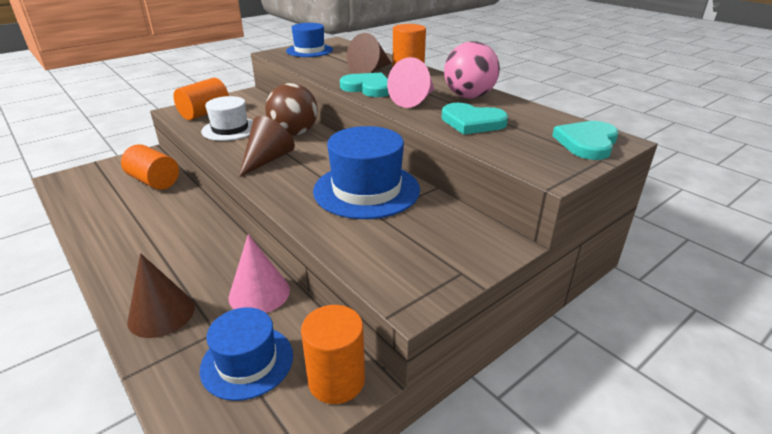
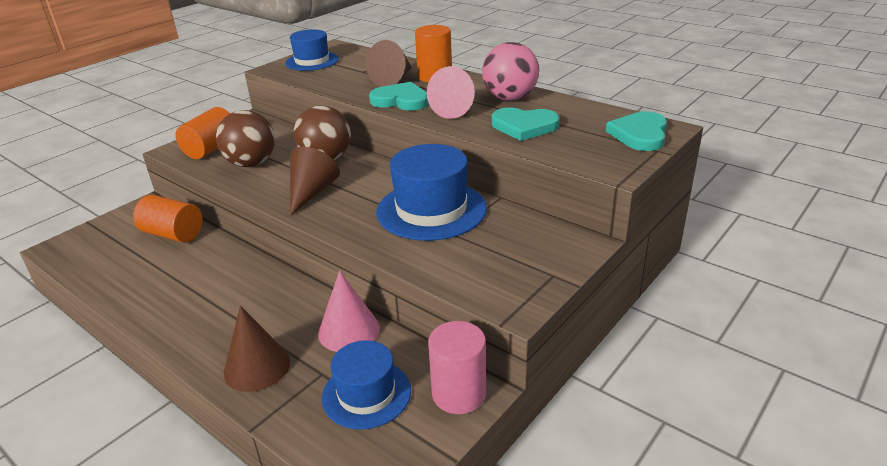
camera: 10 degrees left, 0 degrees up
white hat [201,96,253,141] -> brown ball [216,110,275,167]
orange cylinder [301,305,365,404] -> pink cylinder [428,321,486,414]

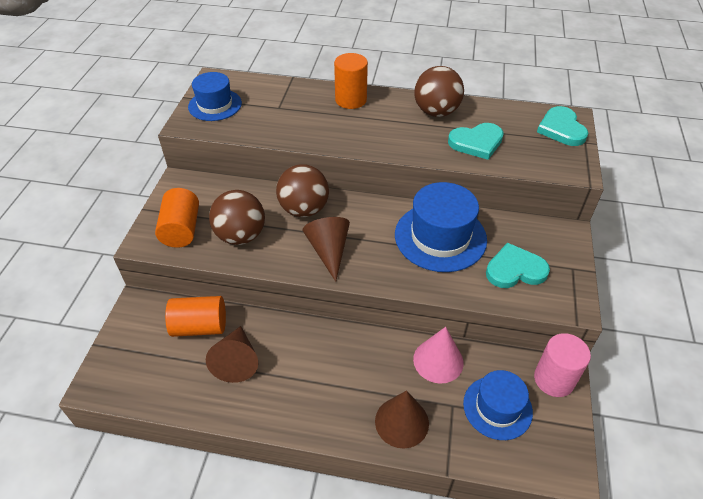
camera: 30 degrees left, 15 degrees up
brown cone [366,40,412,87] -> brown cone moved to [206,326,258,383]
turquoise heart [369,82,429,110] -> turquoise heart moved to [486,243,550,288]
pink cone [427,66,475,119] -> none
pink ball [482,42,539,101] -> brown ball [414,66,464,117]

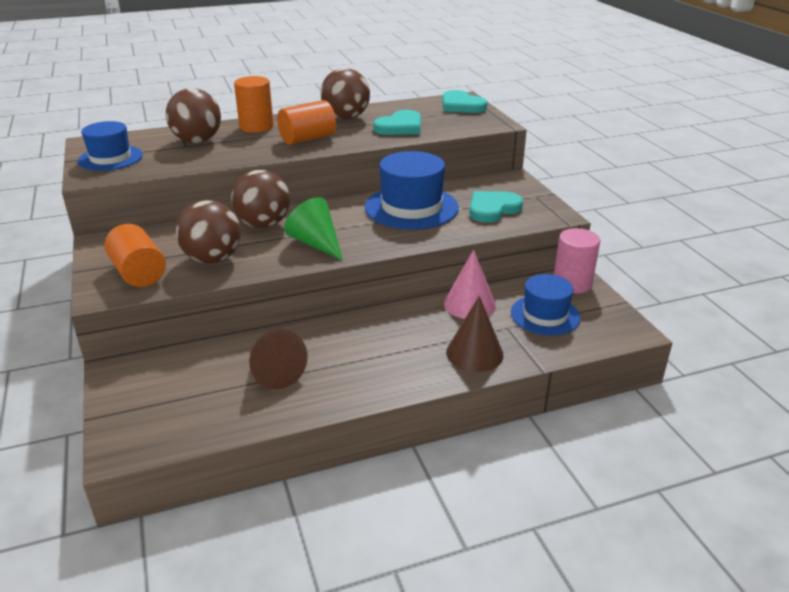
camera: 30 degrees left, 15 degrees down
orange cylinder [165,296,226,337] -> orange cylinder moved to [277,100,336,145]
brown cone [303,217,350,282] -> green cone [284,197,343,261]
none -> brown ball [166,88,221,143]

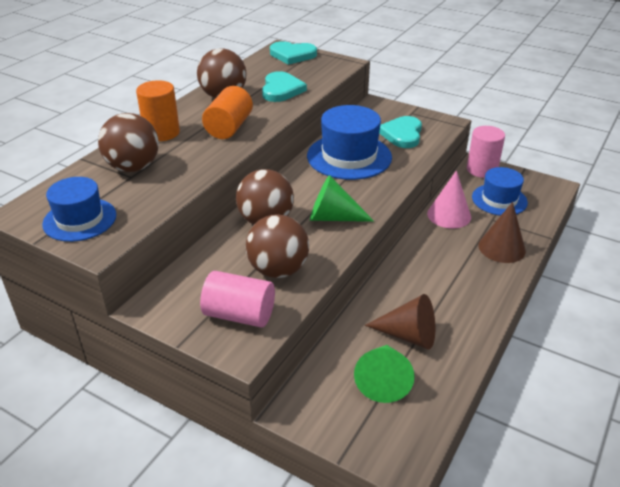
camera: 40 degrees left, 5 degrees up
orange cylinder [105,224,166,287] -> pink cylinder [200,271,275,328]
none -> green cone [354,345,415,403]

